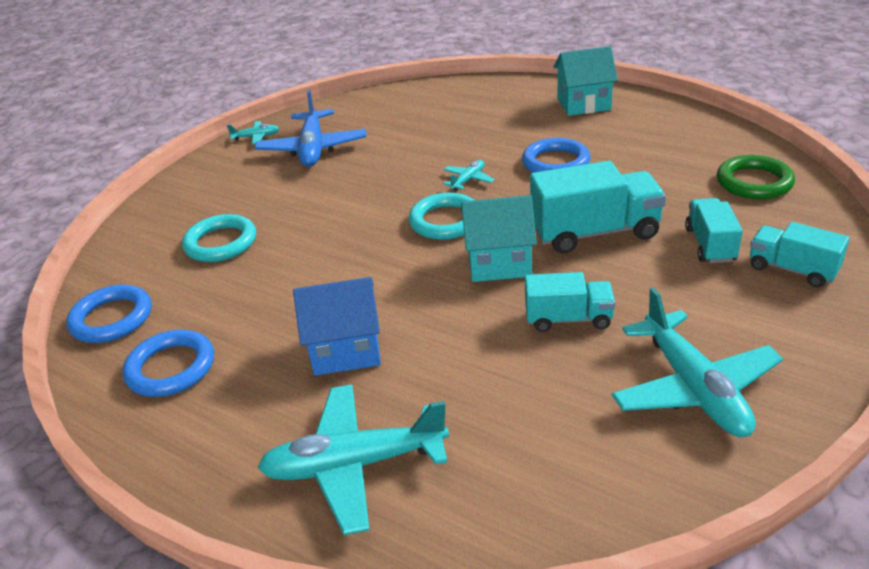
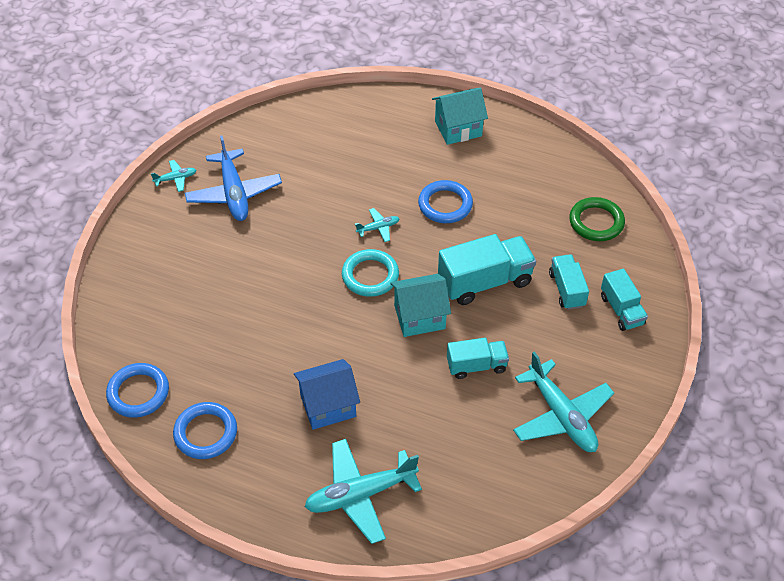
camera: 15 degrees left, 15 degrees up
turquoise ring [182,214,256,262] -> none
turquoise plane [443,160,495,191] -> turquoise plane turned 45 degrees clockwise [355,208,400,242]
turquoise truck [750,222,850,287] -> turquoise truck turned 135 degrees counterclockwise [601,269,648,331]

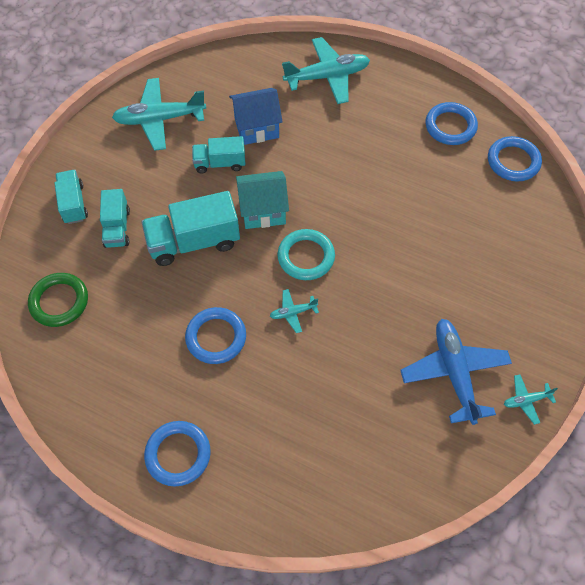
camera: 175 degrees left, 10 degrees up
blue house [294,359,360,430] -> blue house moved to [229,88,283,145]
turquoise house [432,88,488,145] -> blue ring [144,421,211,486]
turquoise plane [513,351,614,452] -> turquoise plane turned 75 degrees counterclockwise [112,78,206,151]

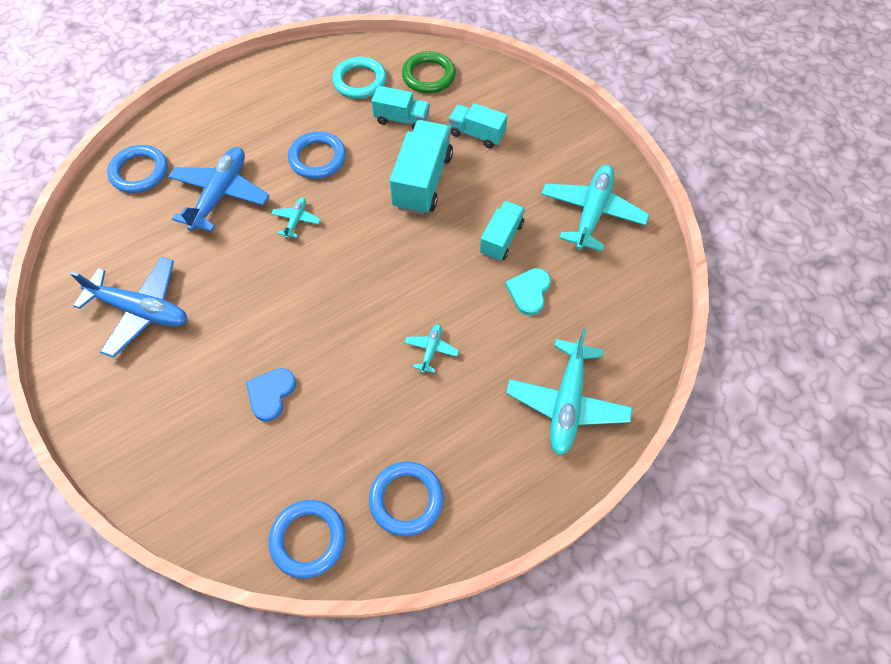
camera: 120 degrees right, 0 degrees up
turquoise truck [54,170,88,224] -> turquoise truck moved to [371,86,430,129]
blue ring [144,421,211,486] -> blue ring moved to [107,145,168,193]
blue house [229,88,283,145] -> turquoise heart [505,268,551,316]
turquoise house [236,171,289,229] -> none
turquoise ring [277,229,335,280] -> turquoise ring moved to [332,57,387,99]
turquoise plane [504,374,558,425] -> turquoise plane moved to [404,324,459,373]
none -> blue plane [168,147,270,232]
none -> blue heart [246,368,296,422]

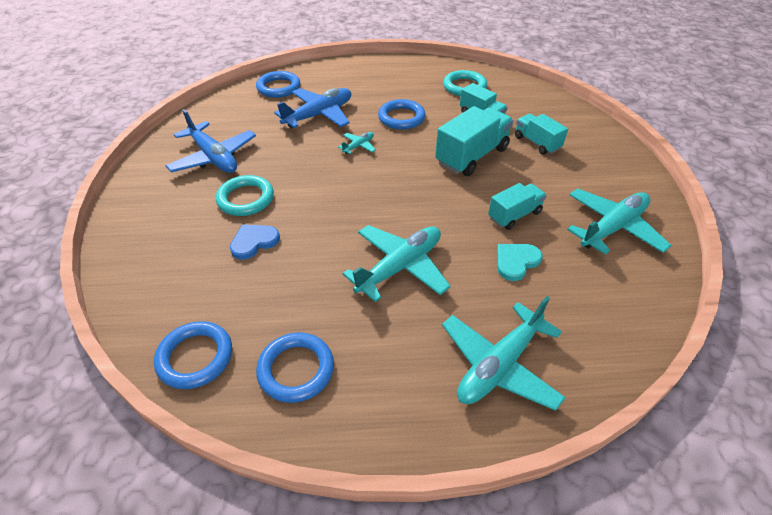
camera: 30 degrees right, 15 degrees down
green ring [402,51,456,93] -> none
turquoise plane [404,324,459,373] -> turquoise plane [343,225,451,302], size x2.15
none -> turquoise ring [216,175,274,216]

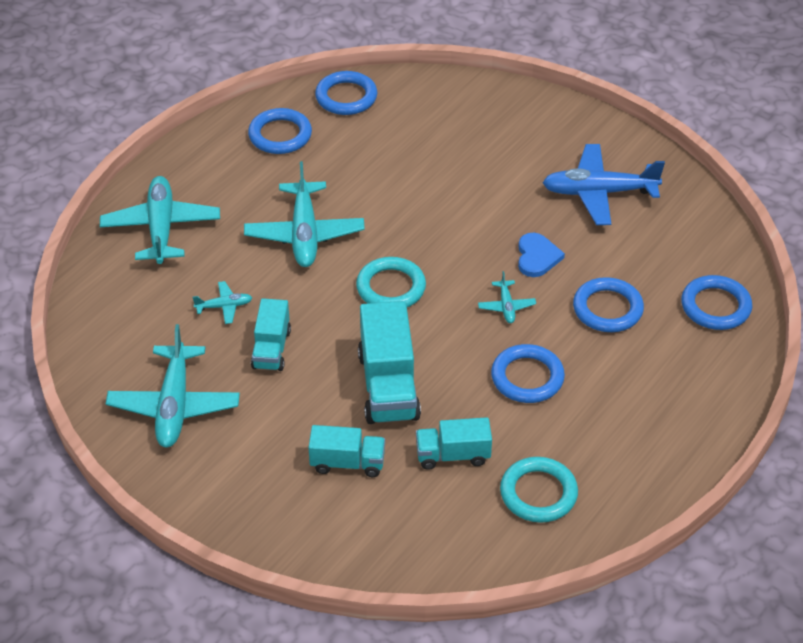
camera: 130 degrees right, 0 degrees up
turquoise ring [216,175,274,216] -> turquoise ring moved to [356,257,426,307]
blue heart [230,224,280,260] -> blue heart moved to [518,233,565,277]
blue plane [274,88,351,128] -> blue ring [573,277,644,332]
turquoise heart [497,244,543,281] -> turquoise plane [193,281,252,324]

